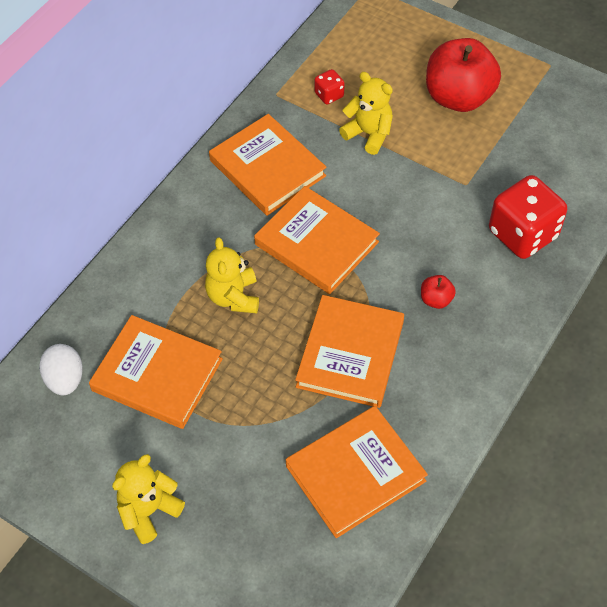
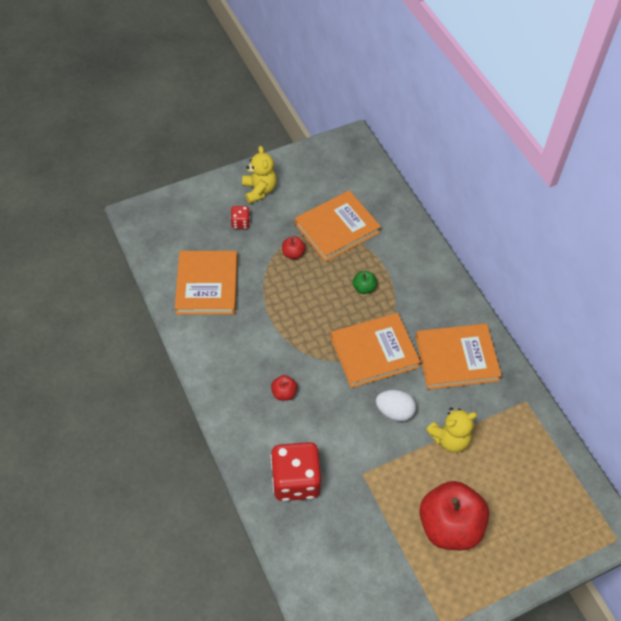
camera: 120 degrees right, 0 degrees up
white egg [39,344,83,395] -> white egg moved to [376,390,416,422]
yellow teddy bear [205,238,259,313] -> green apple [353,271,377,294]
orange book [295,295,404,408] -> none
red dice [315,69,345,105] -> red dice moved to [231,206,250,229]
none -> red apple [282,236,306,259]

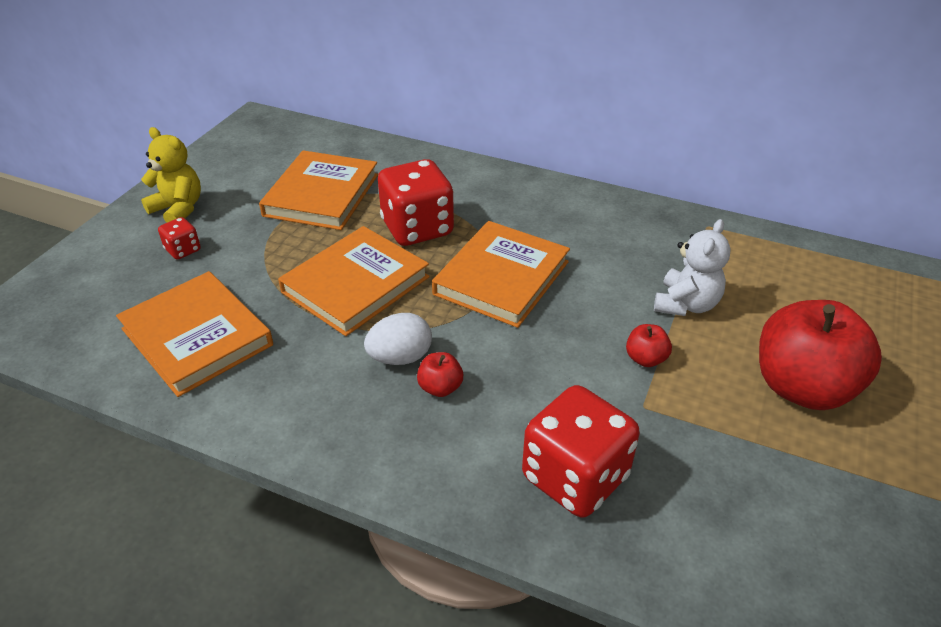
camera: 40 degrees left, 15 degrees down
red apple [282,236,306,259] -> red apple moved to [626,324,672,367]
green apple [353,271,377,294] -> red dice [378,159,454,246]
white egg [376,390,416,422] -> white egg moved to [364,313,432,365]
orange book [416,323,502,390] -> orange book moved to [278,226,430,336]
yellow teddy bear [426,408,477,453] -> white teddy bear [654,219,731,316]

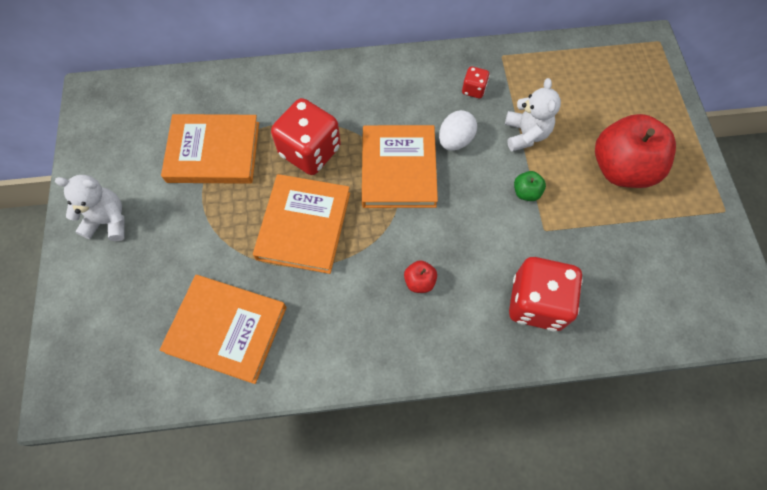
camera: 30 degrees left, 25 degrees up
yellow teddy bear [141,127,201,223] -> white teddy bear [55,175,125,241]
red dice [158,217,201,260] -> red dice moved to [462,66,490,98]
orange book [259,150,378,230] -> orange book turned 75 degrees counterclockwise [161,114,259,184]
white egg [364,313,432,365] -> white egg moved to [439,110,477,151]
red apple [626,324,672,367] -> green apple [514,171,546,201]

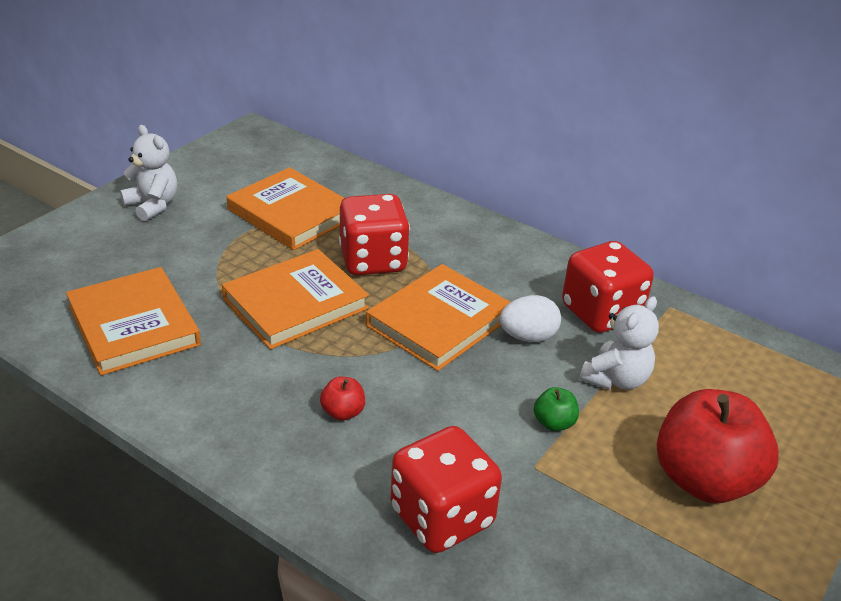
camera: 40 degrees right, 30 degrees down
red dice [462,66,490,98] -> red dice [562,241,654,333], size x2.15

